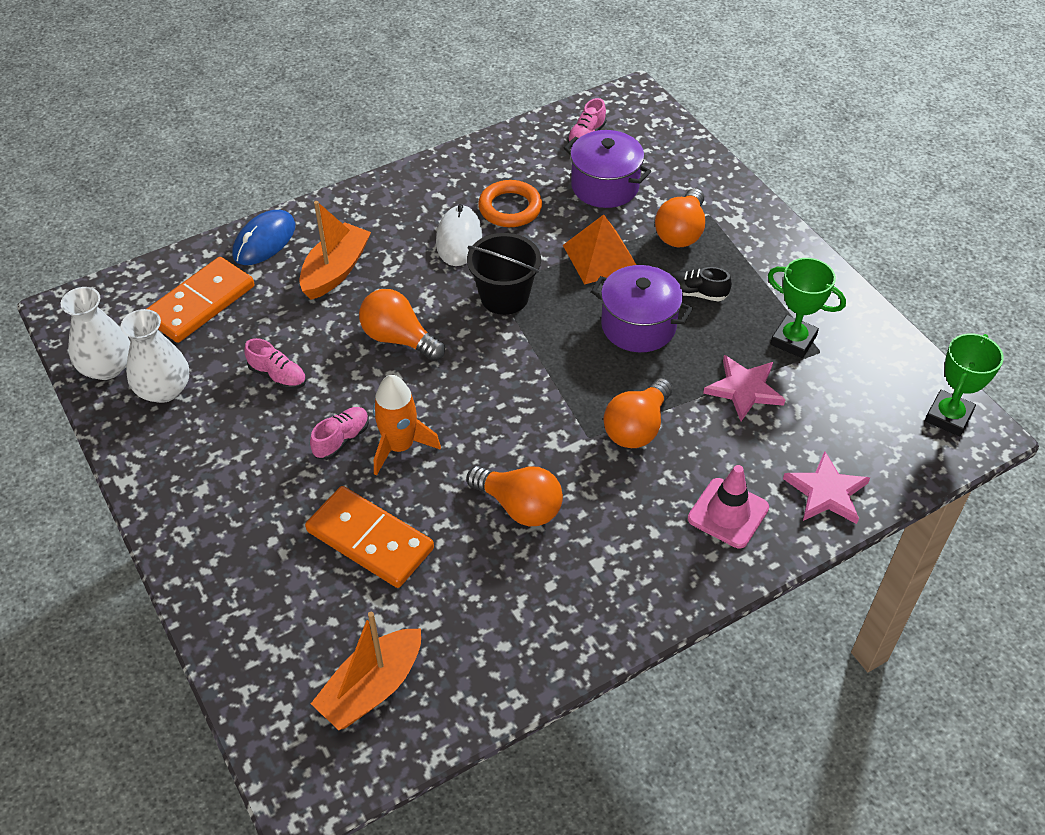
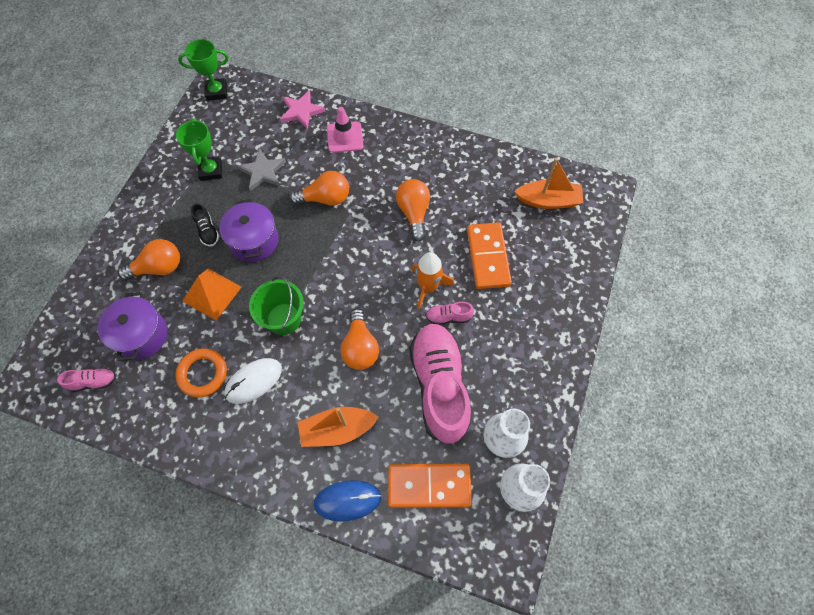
camera: 130 degrees left, 15 degrees up
pink shoe [245,338,306,390] -> pink shoe [409,324,471,444], size x2.45
black bucket [467,233,541,315] -> green bucket [249,276,304,335]
pink star [703,355,785,421] -> grey star [237,149,286,191]

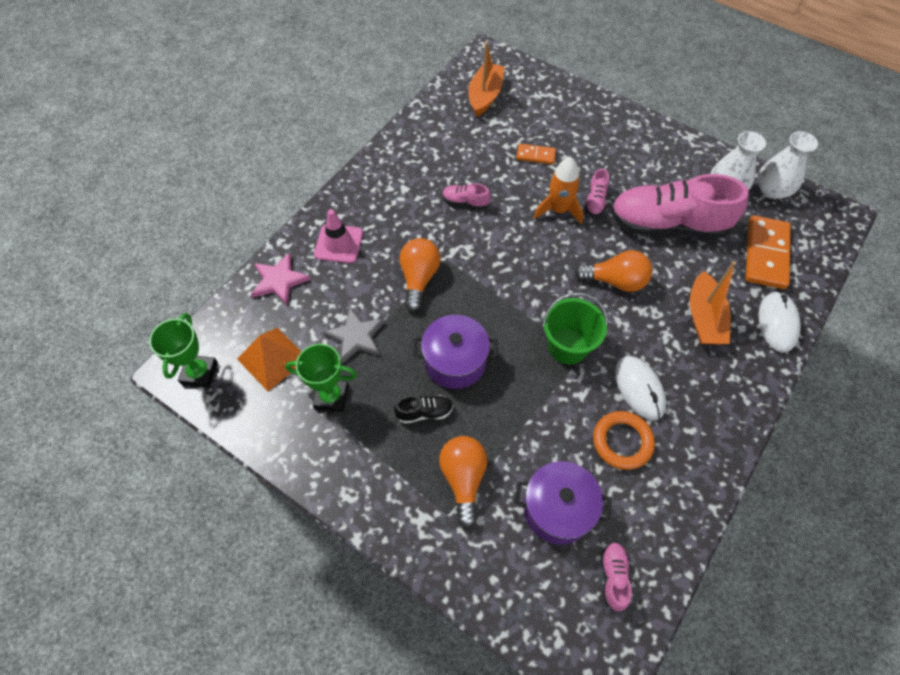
camera: 75 degrees left, 5 degrees down
orange pyramid [182,268,241,320] -> orange pyramid moved to [237,328,301,392]
blue mouse [313,480,381,522] -> white mouse [759,291,801,353]
orange light bulb [396,179,430,241] -> pink shoe [442,183,490,209]
orange domino [467,222,512,289] -> orange domino [516,144,556,164], size x0.53

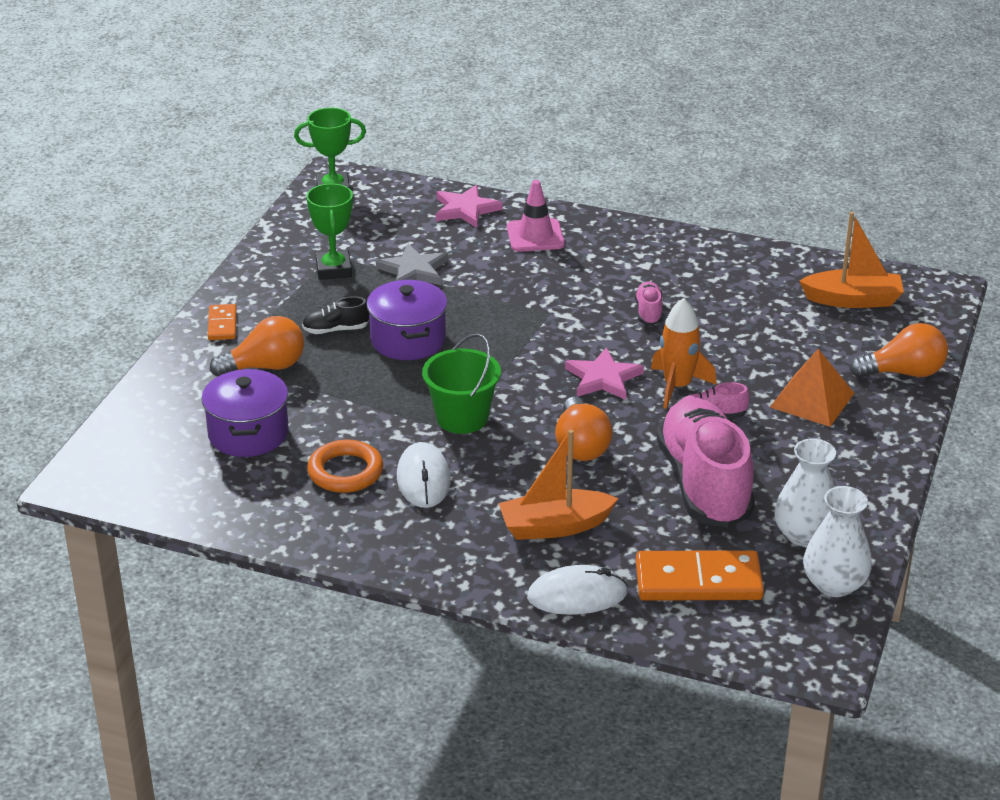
camera: 75 degrees right, 25 degrees down
orange pyramid [237,328,301,392] -> orange pyramid moved to [770,349,854,427]
black shoe [394,395,453,424] -> black shoe turned 105 degrees clockwise [302,296,369,334]
orange light bulb [399,238,440,312] -> orange light bulb moved to [850,323,948,378]
orange domino [516,144,556,164] -> orange domino moved to [208,304,236,340]
pink shoe [601,542,632,611] -> none
white mouse [615,356,666,420] -> white mouse turned 60 degrees counterclockwise [397,442,450,508]
none -> pink star [565,348,644,400]

